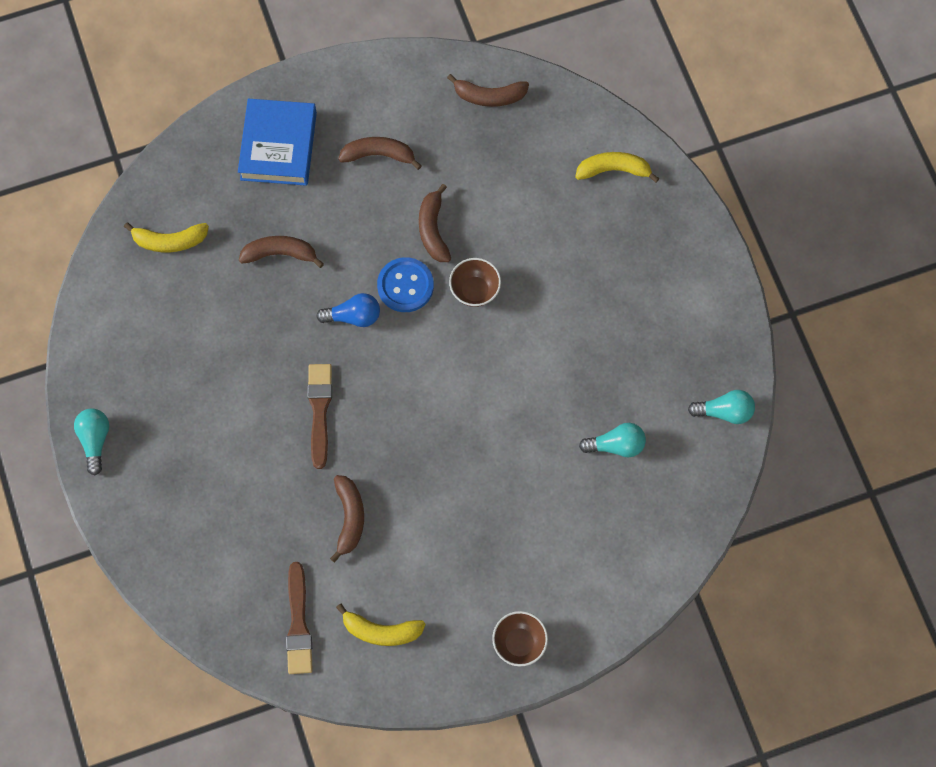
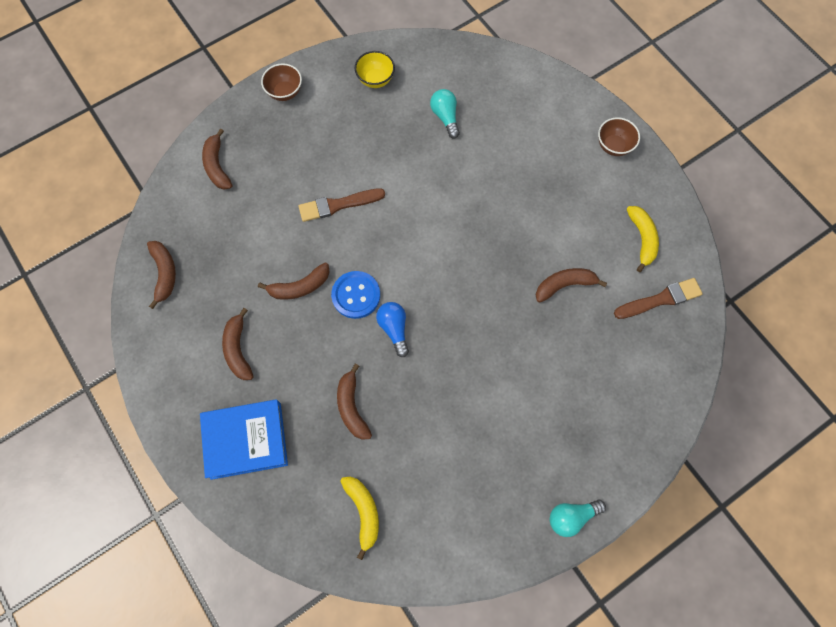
camera: 105 degrees left, 0 degrees up
brown brush [307,364,332,469] -> brown brush moved to [298,188,385,222]
brown bowl [449,258,501,307] -> brown bowl moved to [261,63,302,101]
yellow banana [575,152,659,183] -> brown banana [202,128,232,190]
turquoise light bulb [688,390,755,424] -> none
none -> yellow bowl [355,51,395,88]

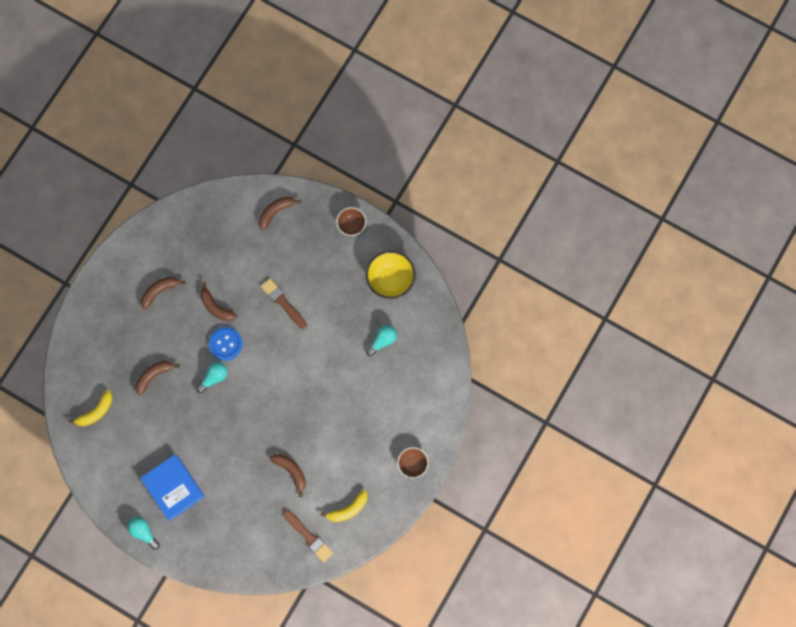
camera: 65 degrees right, 5 degrees up
brown banana [147,241,176,309] -> none
blue book [200,399,288,480] -> blue book moved to [140,454,205,521]
yellow bowl [355,51,395,88] -> yellow bowl [366,251,415,299], size x1.63
blue light bulb [376,302,409,357] -> turquoise light bulb [196,362,227,393]

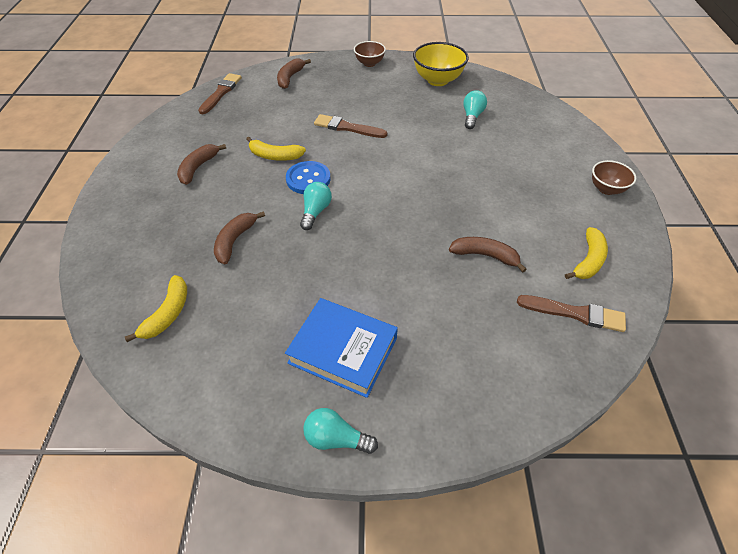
camera: 30 degrees left, 25 degrees down
brown banana [200,282,237,321] -> yellow banana [246,137,306,161]
none -> brown brush [198,73,242,114]

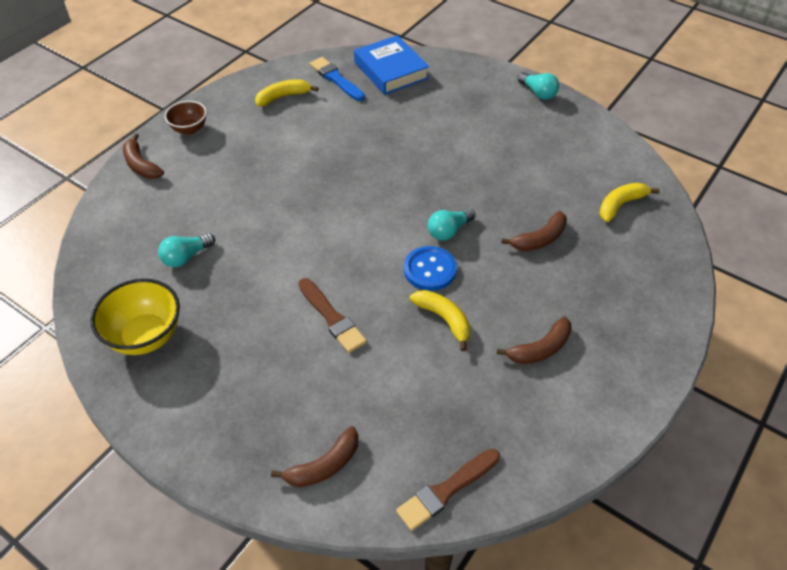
camera: 145 degrees left, 0 degrees up
blue book [285,298,398,398] -> blue book moved to [354,35,429,95]
brown bowl [354,41,386,67] -> none
brown banana [449,237,527,272] -> brown banana moved to [123,133,164,179]
brown brush [517,295,626,332] -> blue brush [310,57,365,101]

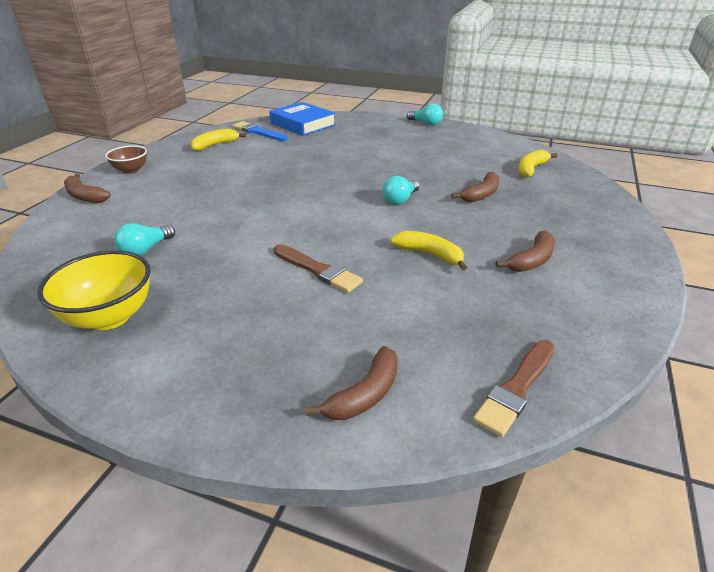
camera: 15 degrees left, 15 degrees down
blue button [404,246,457,291] -> none

